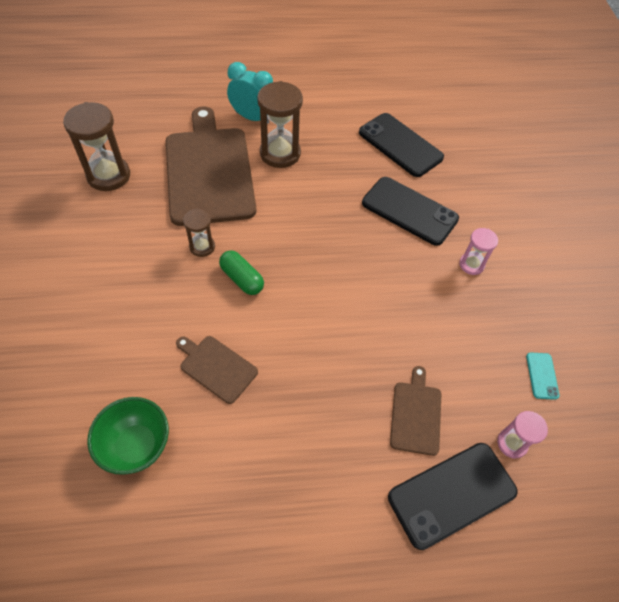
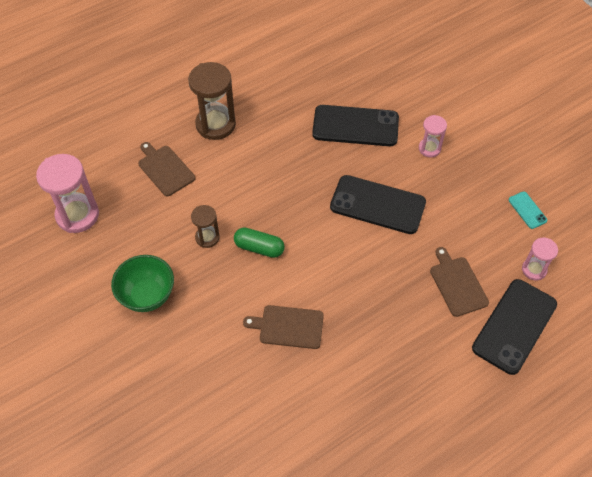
camera: 25 degrees left, 0 degrees up
brown hourglass [63,102,130,191] -> pink hourglass [36,154,99,233]
green bowl [87,397,169,475] -> green bowl moved to [111,255,174,312]
brown cutting board [166,107,256,226] -> brown cutting board [138,142,195,196], size x0.45
turquoise clock [227,62,273,124] -> none
black phone [359,113,444,177] -> black phone moved to [330,175,426,234]

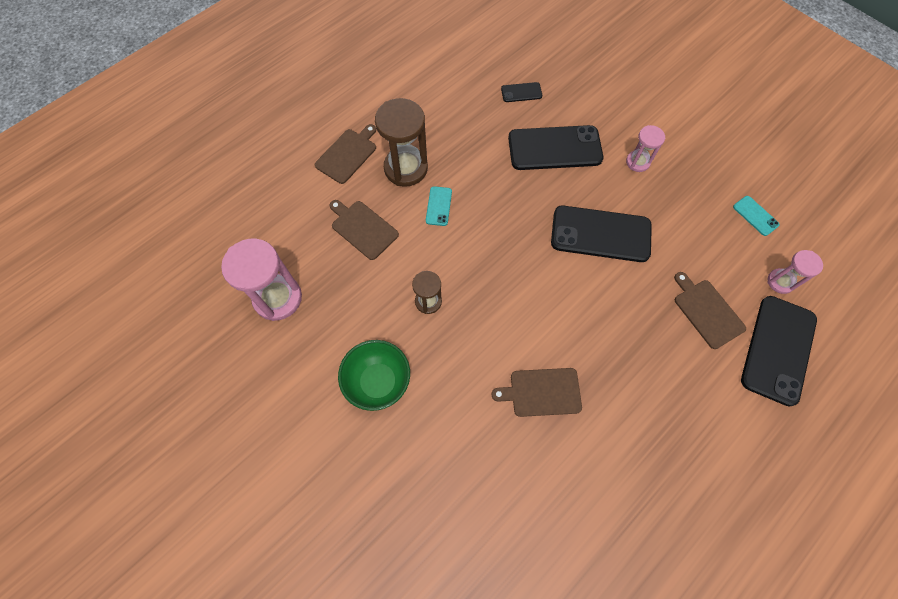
camera: 10 degrees left, 10 degrees up
green capsule [234,227,285,258] -> none
none -> brown cutting board [315,124,376,184]
none -> turquoise phone [426,186,452,226]
none -> black phone [501,82,542,102]

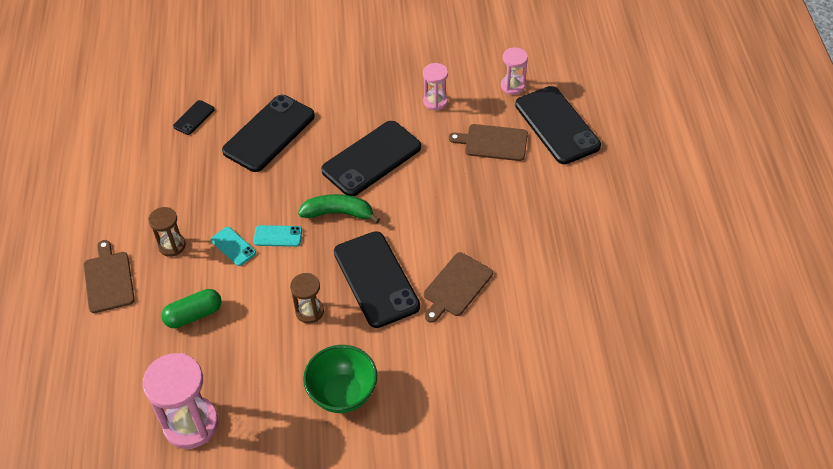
camera: 50 degrees left, 15 degrees down
brown cutting board [330,200,399,260] -> green capsule [161,289,222,328]
brown hourglass [375,98,428,186] -> brown hourglass [149,207,186,257], size x0.55
pink hourglass [626,125,665,172] -> pink hourglass moved to [423,63,448,111]
turquoise phone [733,196,780,236] -> turquoise phone moved to [254,225,302,247]
none -> green banana [298,194,380,223]
none -> black phone [334,231,420,328]

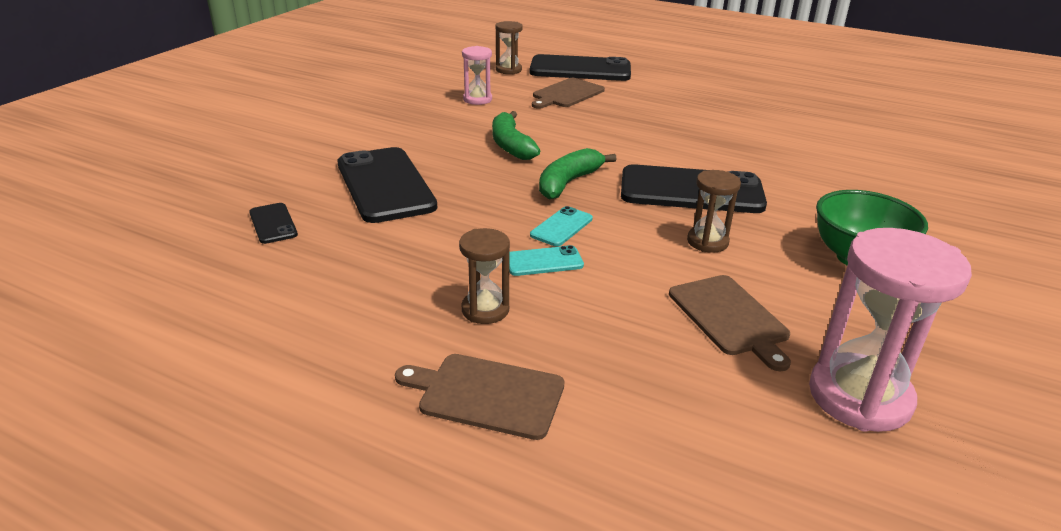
camera: 60 degrees left, 20 degrees down
green capsule [161,289,222,328] -> none
black phone [321,121,421,196] -> green banana [492,111,540,160]
brown cutting board [424,252,493,323] -> brown cutting board moved to [669,275,791,371]
pink hourglass [501,47,528,95] -> brown hourglass [496,21,523,74]

